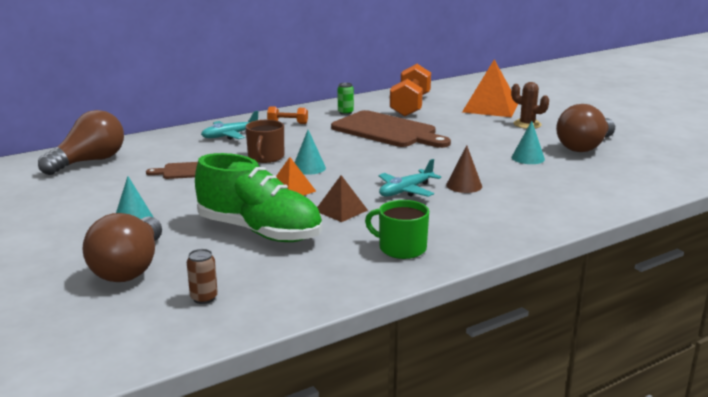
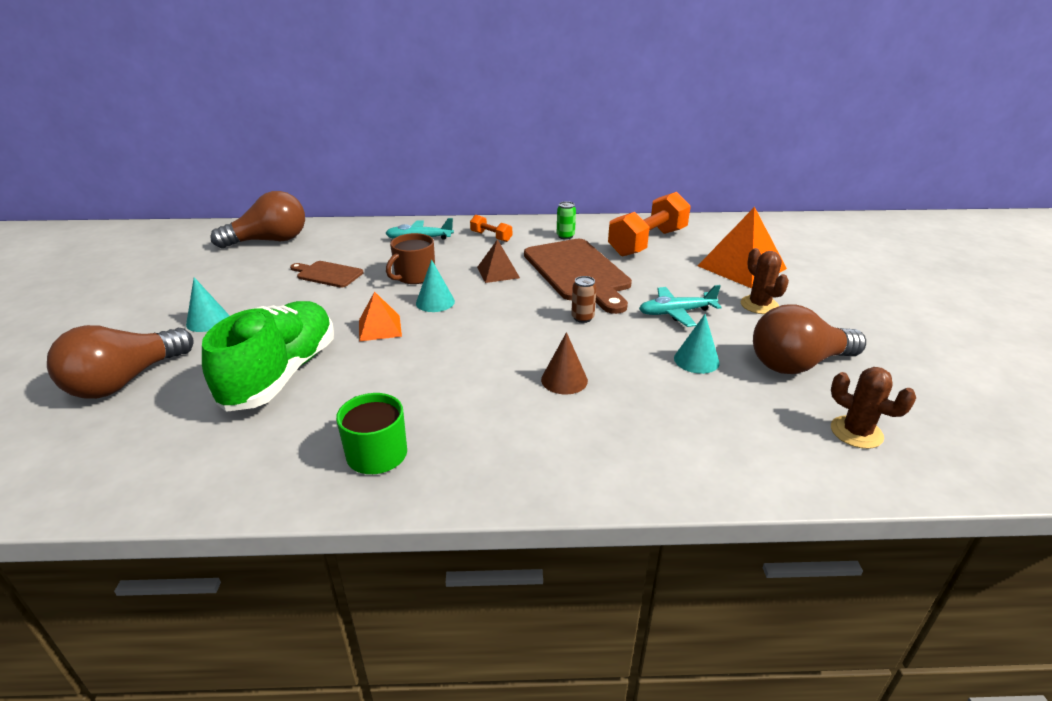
camera: 30 degrees right, 10 degrees up
brown can [187,249,218,304] -> brown can moved to [571,276,597,323]
green shoe [195,153,322,242] -> green shoe turned 135 degrees counterclockwise [202,301,334,412]
brown pyramid [317,175,368,222] -> brown pyramid moved to [477,239,520,283]
turquoise plane [378,159,441,197] -> turquoise plane moved to [639,285,722,327]
none -> brown cactus [831,367,916,449]

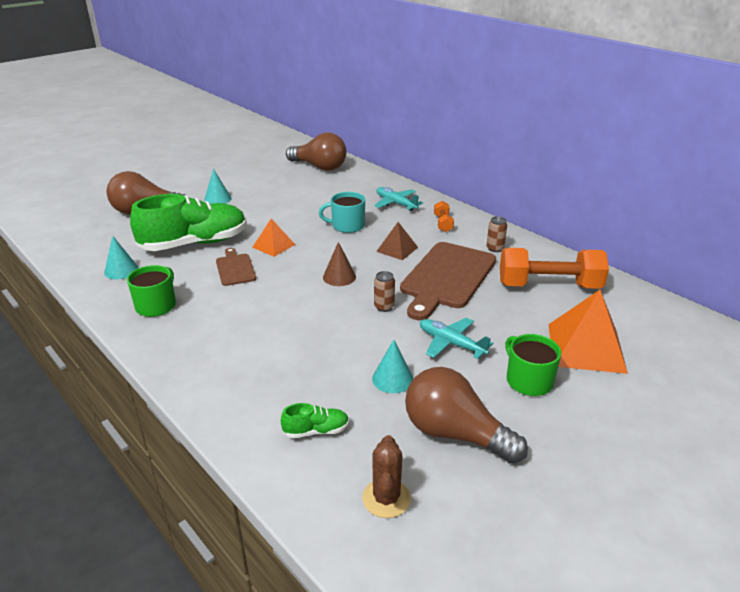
camera: 50 degrees right, 0 degrees up
brown cutting board [290,261,363,288] -> brown cutting board moved to [216,248,256,286]
brown mug [386,233,435,284] -> turquoise mug [319,192,365,233]
turquoise cone [416,259,455,312] -> turquoise cone moved to [104,236,138,279]
brown cone [541,332,588,394] -> brown cone moved to [323,242,356,286]
green can [557,201,576,239] -> brown can [487,216,507,252]
brown cactus [741,248,789,314] -> green mug [505,334,561,396]
none -> green shoe [281,403,349,438]

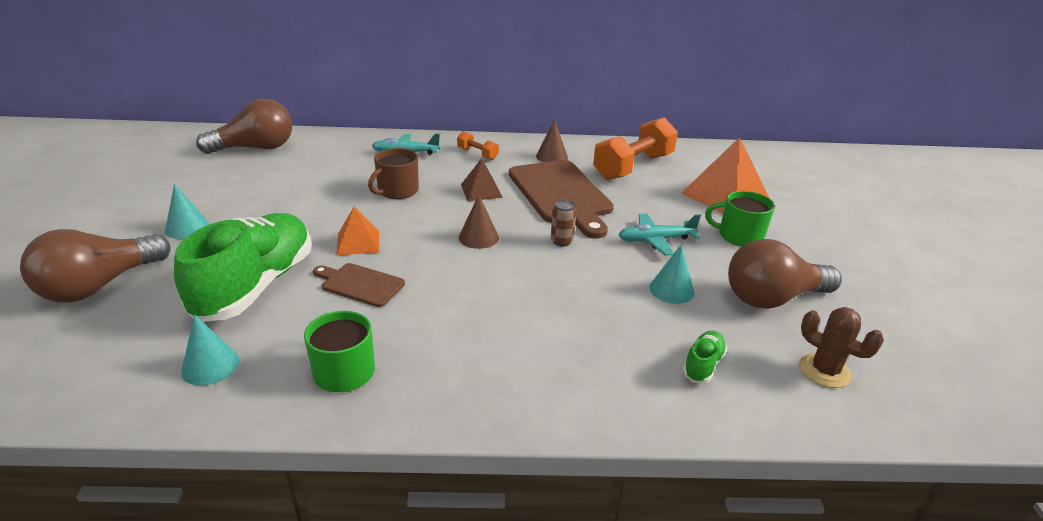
camera: 50 degrees left, 0 degrees up
turquoise mug [319,192,365,233] -> brown mug [368,148,419,199]
brown can [487,216,507,252] -> brown cone [536,120,568,162]

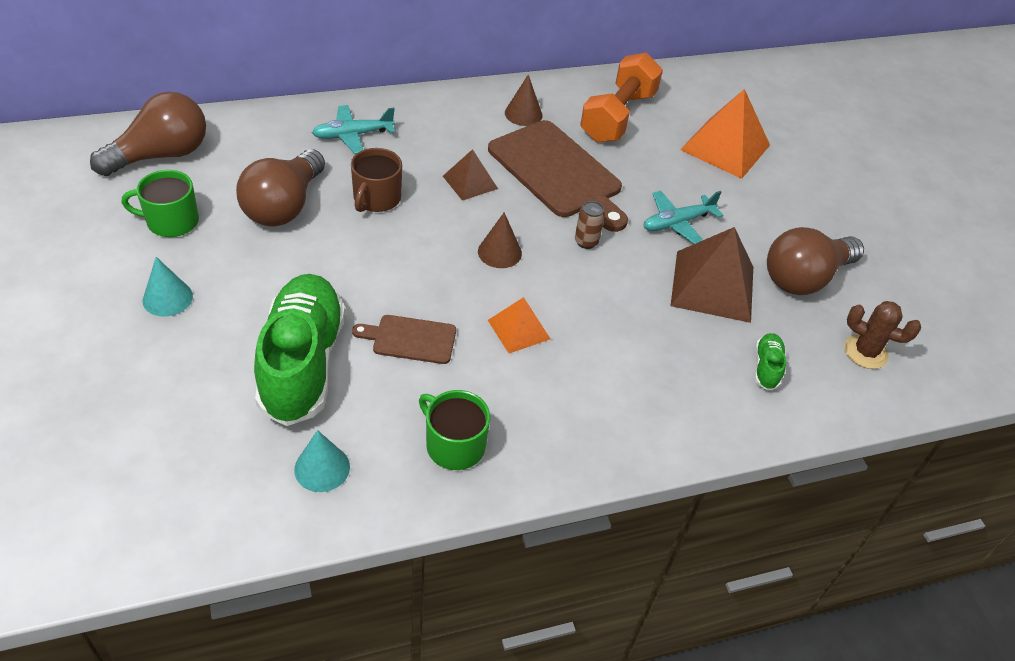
camera: 20 degrees left, 15 degrees up
brown light bulb [20,229,171,303] -> brown light bulb moved to [236,149,325,226]
orange pyramid [336,207,380,256] -> orange pyramid moved to [488,297,550,353]
orange dumbbell [457,131,499,160] -> none
turquoise cone [649,244,694,304] -> brown pyramid [671,227,753,323]
green mug [705,191,775,247] -> green mug moved to [122,170,199,237]

